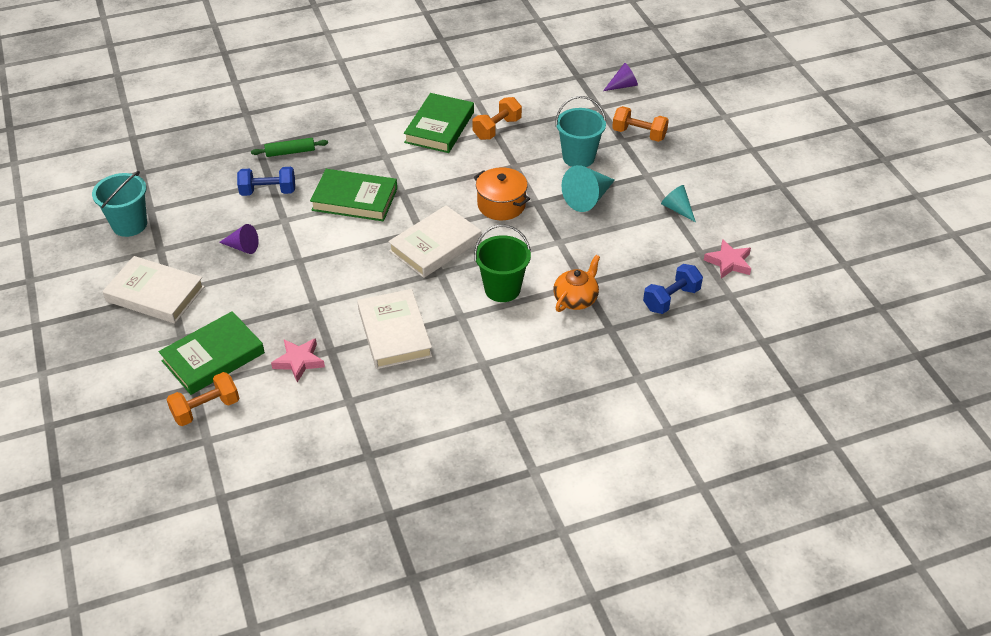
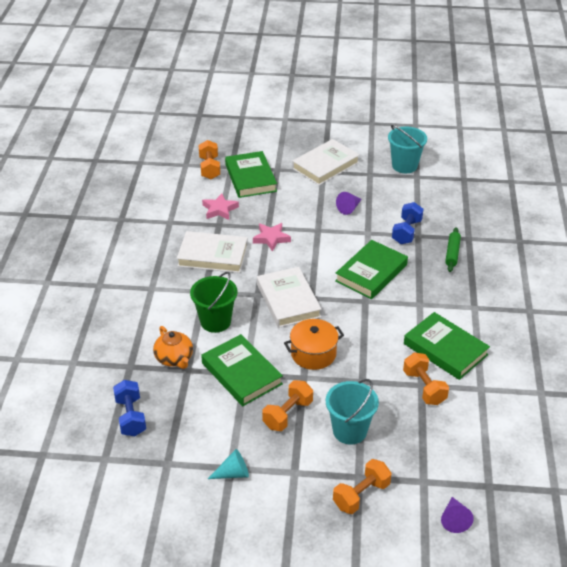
camera: 115 degrees right, 5 degrees down
turquoise cone [562,165,615,212] -> orange dumbbell [262,380,313,431]
pink star [704,239,751,279] -> pink star moved to [253,223,291,252]
none -> green book [201,334,283,406]

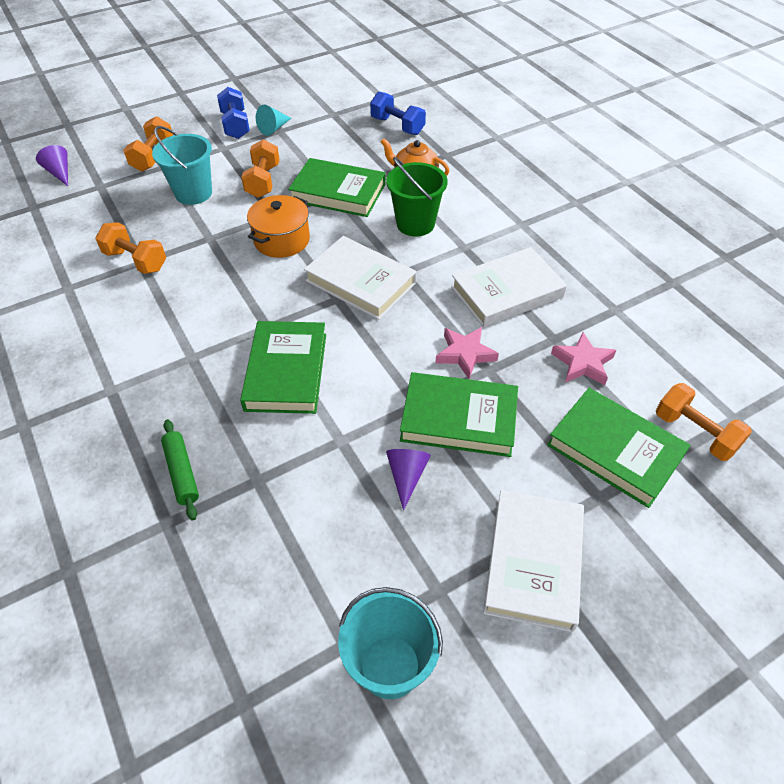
camera: 145 degrees right, 10 degrees up
blue dumbbell [392,202,423,244] -> blue dumbbell moved to [217,87,250,139]
green book [404,312,490,380] -> green book moved to [400,372,518,457]

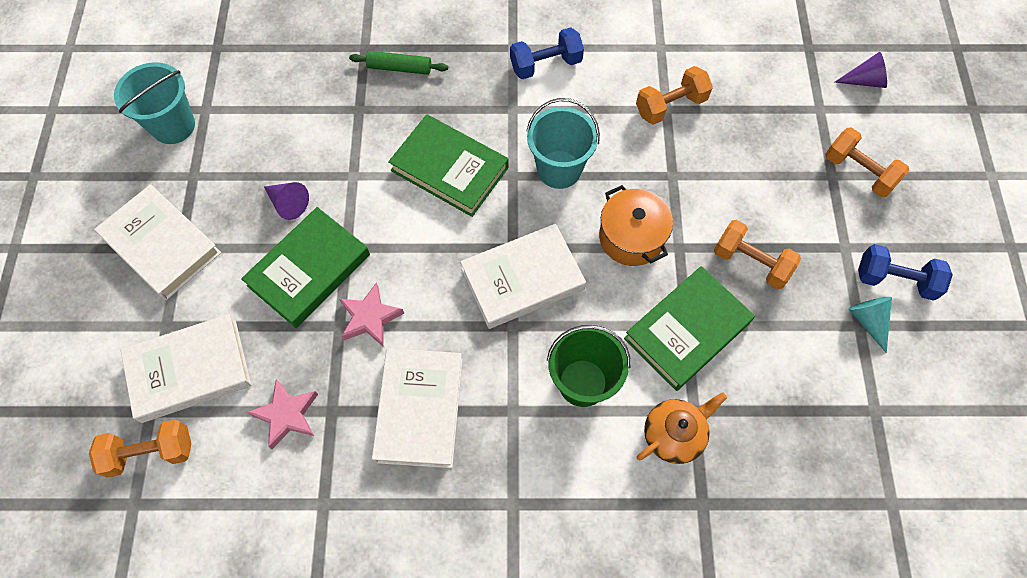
camera: 120 degrees right, 15 degrees up
turquoise bucket [152,126,212,205] -> turquoise bucket moved to [527,98,600,189]
blue dumbbell [370,92,426,135] -> blue dumbbell moved to [510,27,584,79]
green book [547,388,691,508] -> white book [120,314,252,423]

